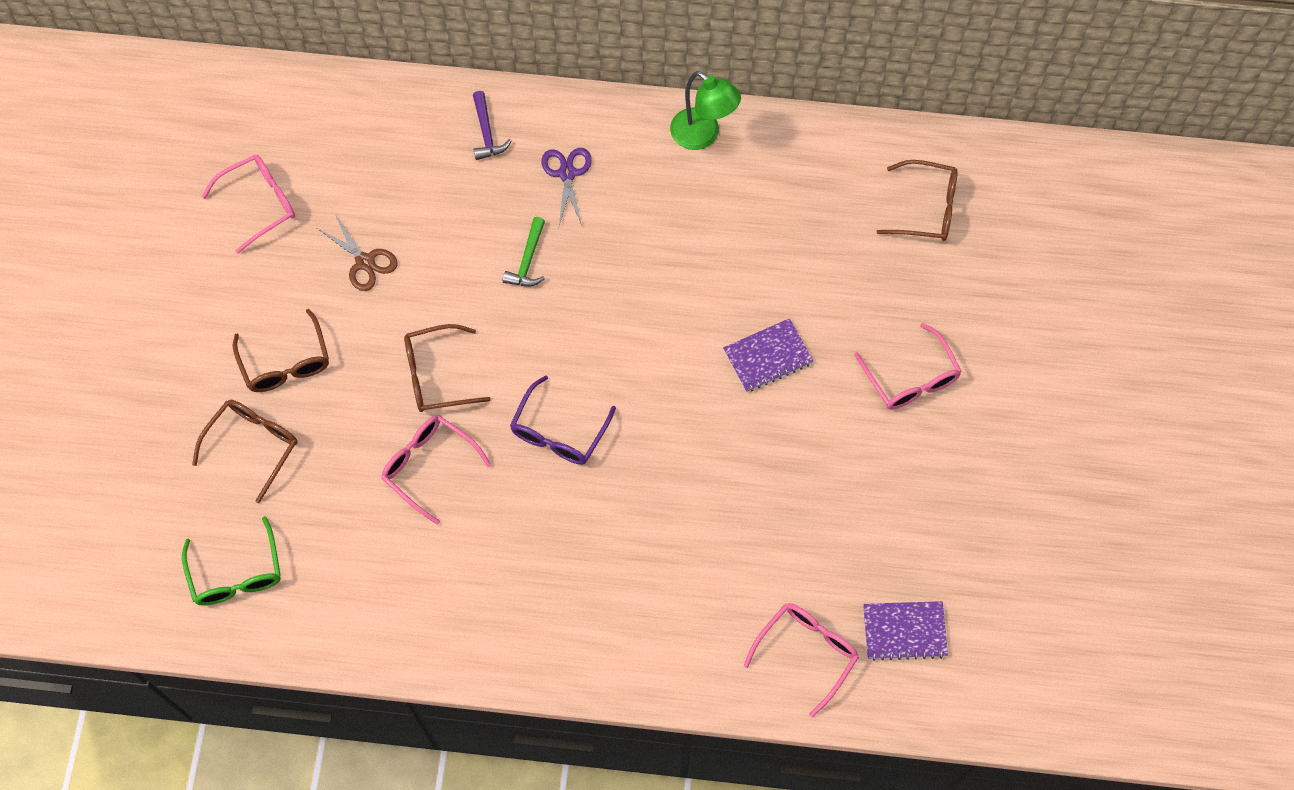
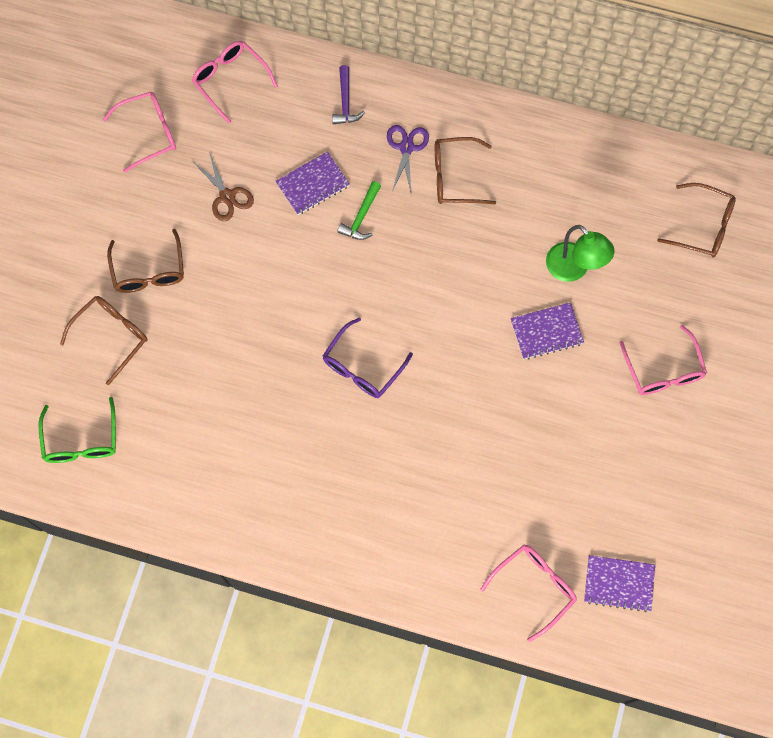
camera: 10 degrees right, 5 degrees up
pink glasses [381,415,492,525] -> pink glasses moved to [192,41,278,124]
brown glasses [404,324,491,412] -> brown glasses moved to [435,137,496,204]
green lamp [670,71,741,150] -> green lamp moved to [546,225,615,282]
none -> purple notebook [276,151,350,215]

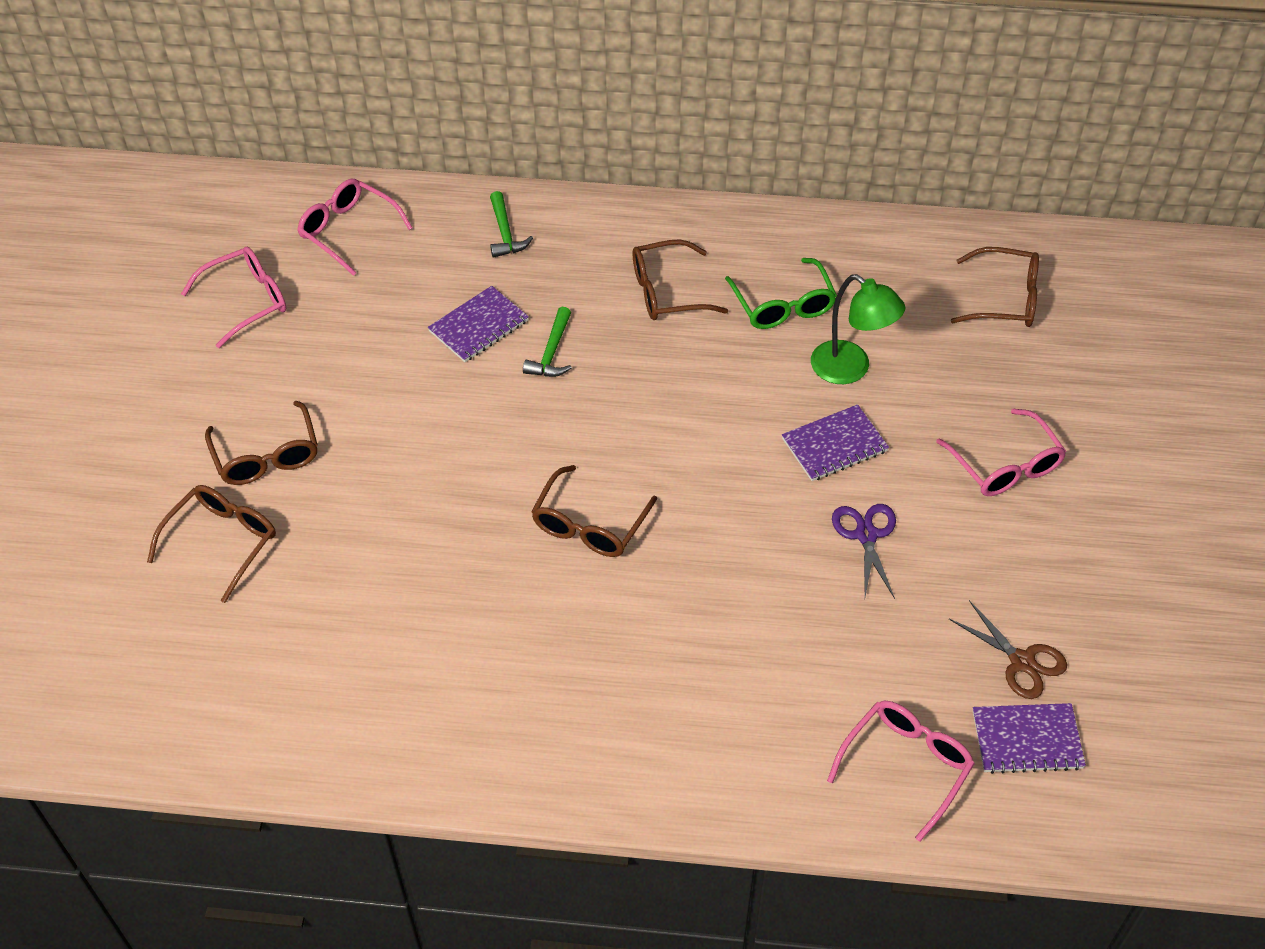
camera: 10 degrees left, 20 degrees down
green glasses [39,397,116,463] -> green glasses moved to [725,258,837,329]
brown scissors [193,152,254,221] -> brown scissors moved to [949,600,1067,699]
purple glasses [323,317,413,398] -> brown glasses [531,465,657,557]
purple hammer [332,65,365,124] -> green hammer [490,191,533,258]
purple scissors [387,125,429,192] -> purple scissors moved to [832,504,896,599]

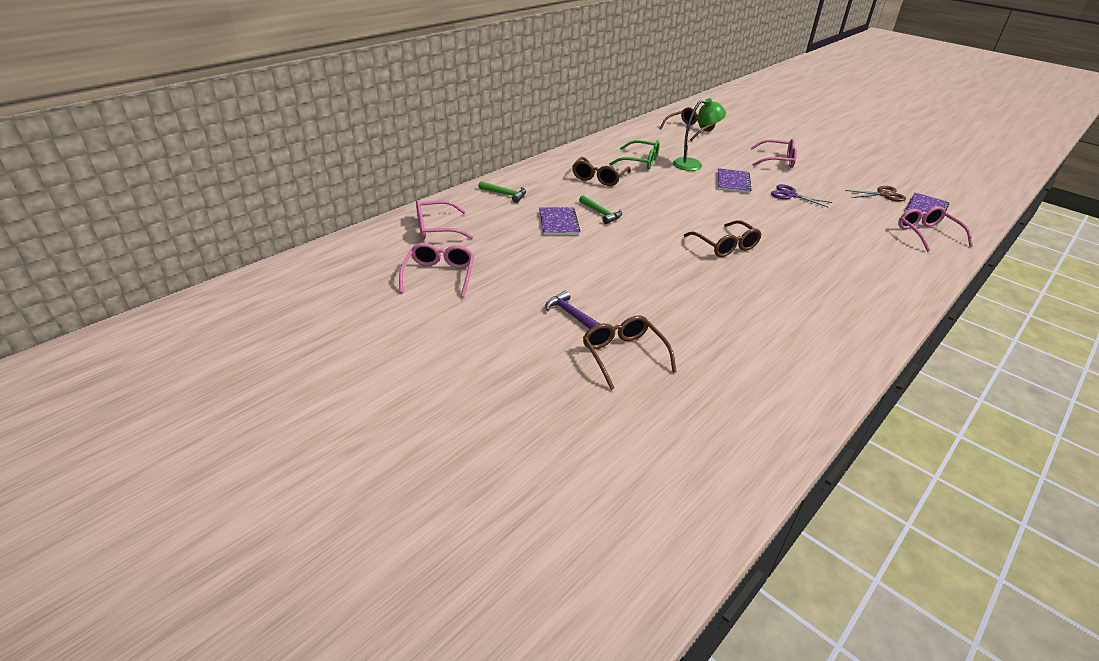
camera: 55 degrees left, 15 degrees down
brown glasses [205,401,318,485] -> purple hammer [546,290,600,329]

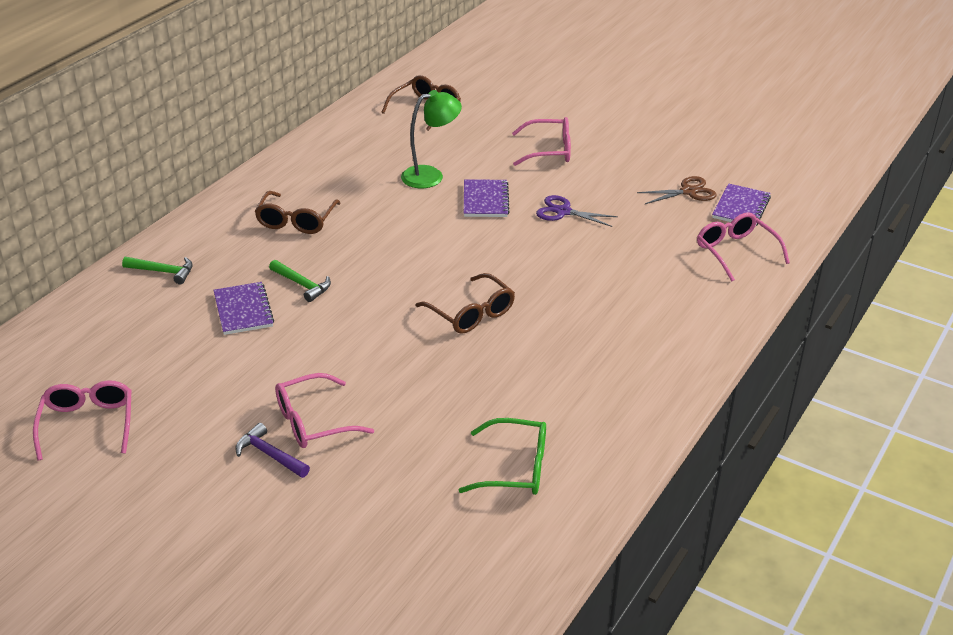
camera: 10 degrees left, 0 degrees up
pink glasses [416,200,473,240] -> pink glasses moved to [275,373,374,448]
brown glasses [583,315,677,390] -> none
green glasses [609,140,660,170] -> green glasses moved to [459,418,546,495]

